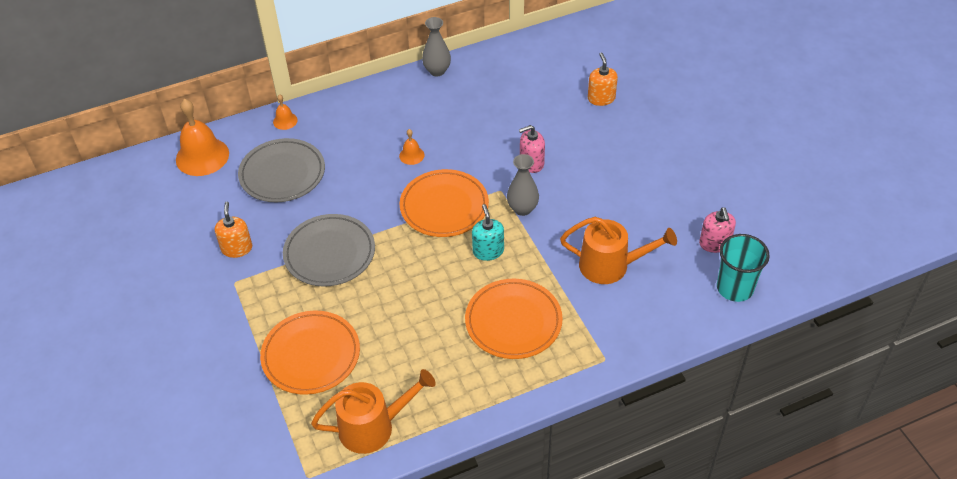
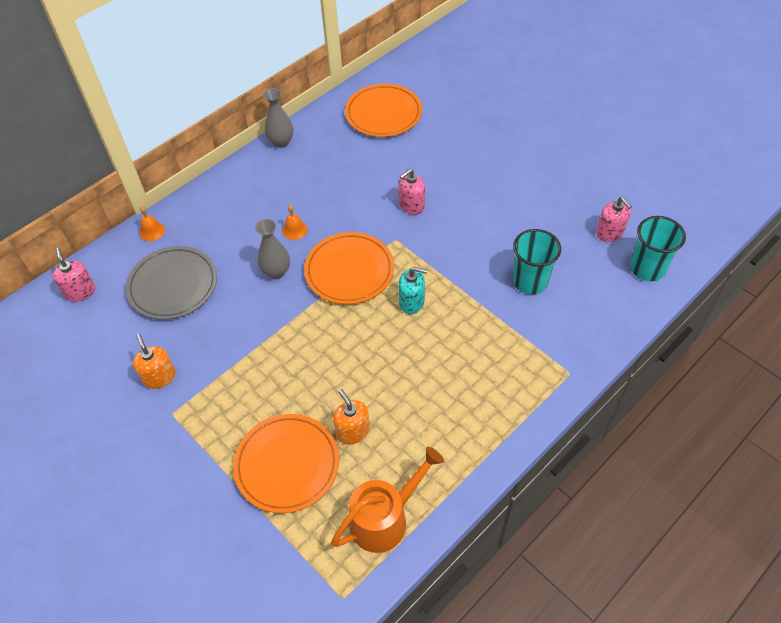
camera: 20 degrees left, 5 degrees up
orange bell [176,99,229,176] -> pink soap dispenser [53,248,95,302]
grey plate [283,214,375,287] -> none
orange plate [465,279,563,359] -> orange plate moved to [345,84,422,137]
turquoise soap dispenser [472,204,504,261] -> turquoise soap dispenser turned 135 degrees clockwise [398,267,427,314]
grey vase [507,154,539,216] -> grey vase moved to [255,219,290,279]
orange watering can [560,217,677,284] -> turquoise cup [513,229,561,295]
orange soap dispenser [588,53,618,106] -> orange soap dispenser moved to [333,389,370,445]

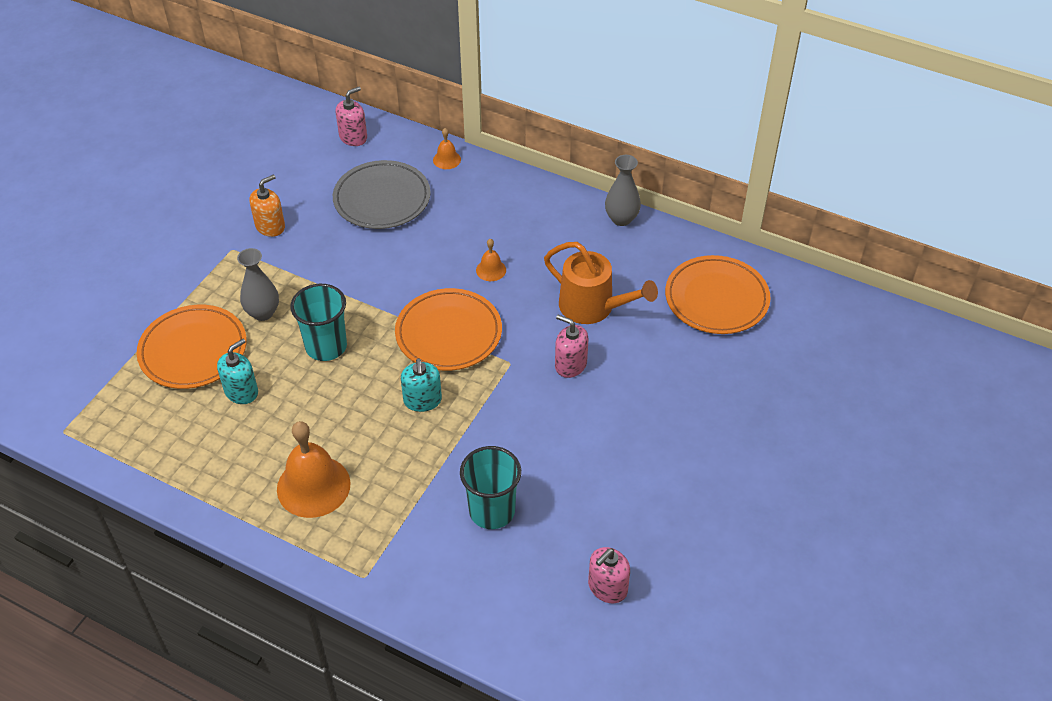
camera: 70 degrees right, 5 degrees down
grey vase [255,219,290,279] -> grey vase moved to [237,248,279,321]
orange watering can [331,447,444,553] -> orange watering can moved to [544,242,658,324]
orange soap dispenser [333,389,370,445] -> turquoise soap dispenser [217,339,258,404]
turquoise cup [630,216,686,281] -> turquoise cup moved to [290,284,347,361]
none -> orange bell [277,421,350,518]

